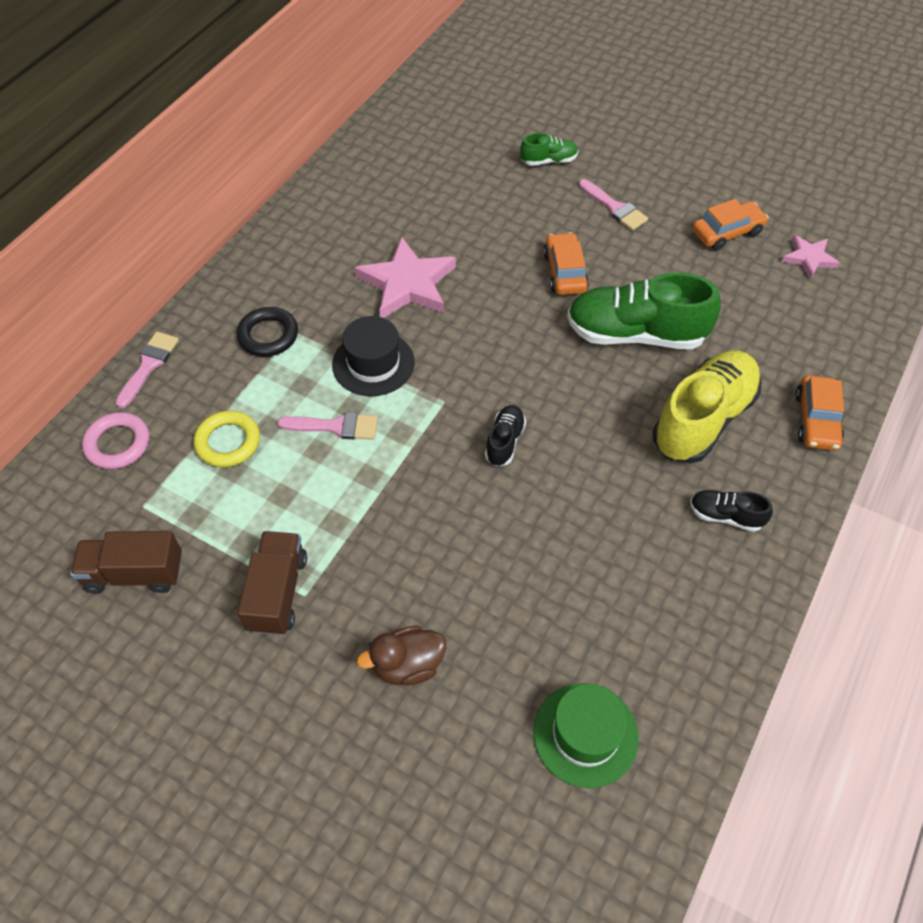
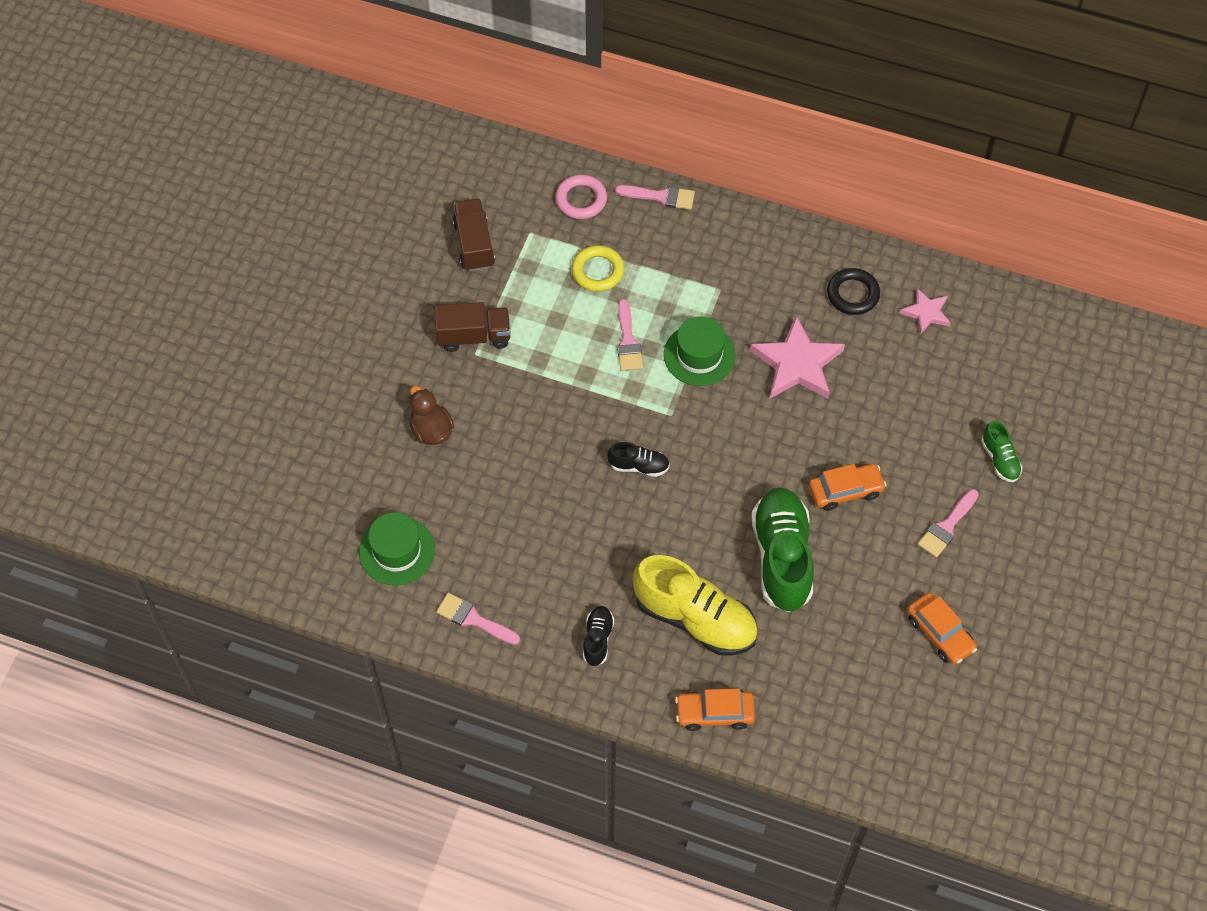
camera: 80 degrees right, 5 degrees up
black ring [237,307,298,356] -> black ring moved to [827,268,880,315]
black hat [332,316,415,396] -> green hat [664,316,736,386]
pink star [782,235,840,279] -> pink star moved to [900,288,951,335]
none -> pink brush [436,593,520,645]

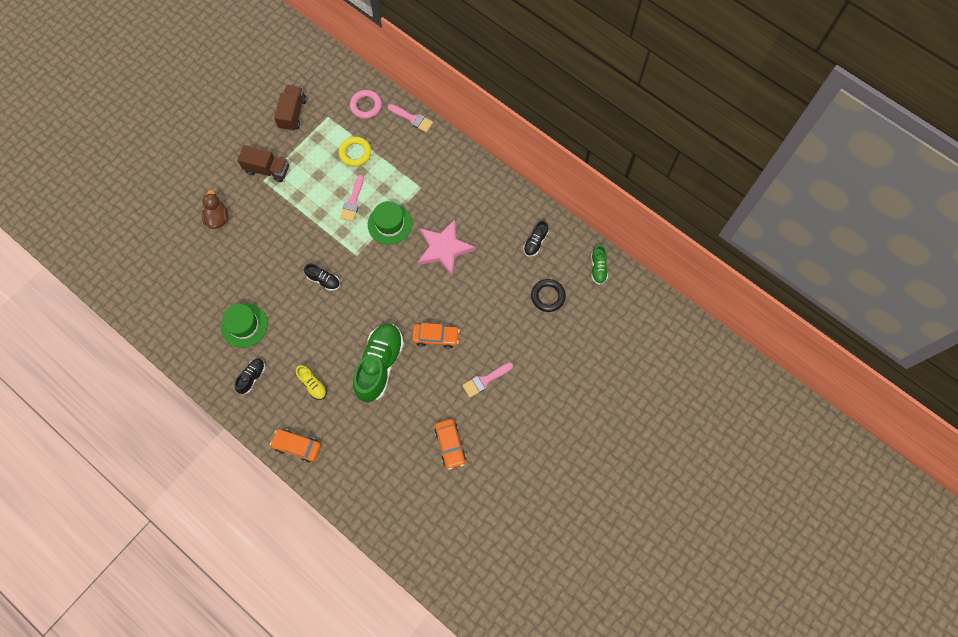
camera: 20 degrees right, 10 degrees up
green hat [359,512,435,585] -> green hat moved to [221,303,268,348]
pink brush [436,593,520,645] -> none
yellow shoe [632,555,758,656] -> yellow shoe [296,365,327,400], size x0.47
black ring [827,268,880,315] -> black ring moved to [531,279,566,312]
pink star [900,288,951,335] -> black shoe [523,220,548,257]
green shoe [981,421,1022,482] -> green shoe moved to [591,245,608,285]

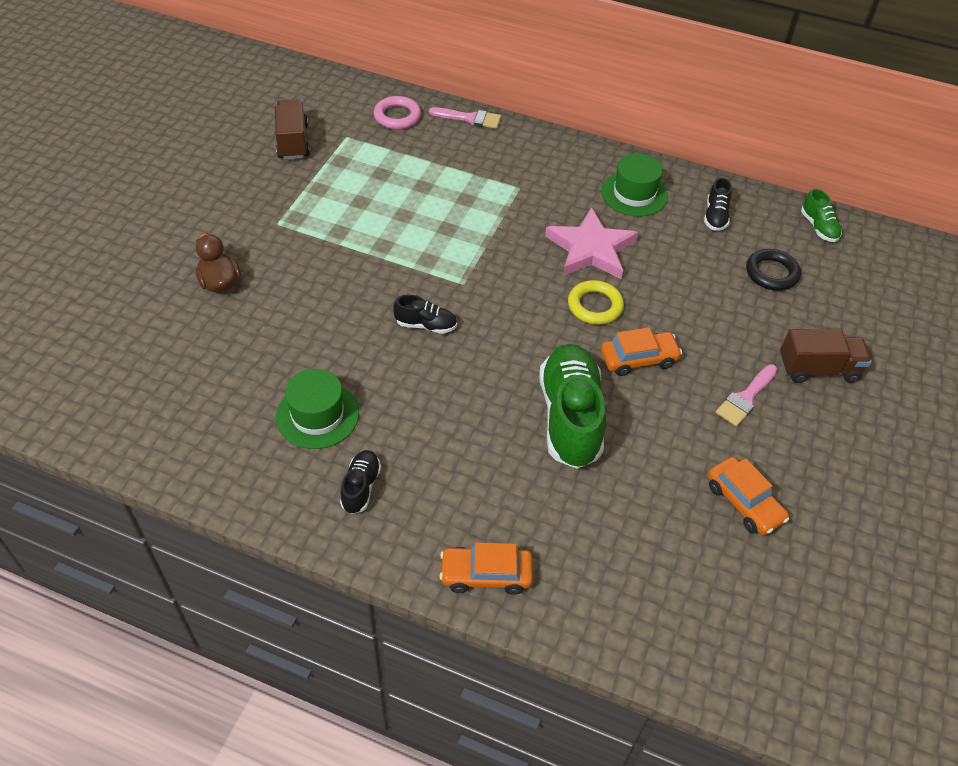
camera: 20 degrees left, 20 degrees down
brown truck [237,145,289,182] -> brown truck moved to [780,329,872,383]
yellow shoe [296,365,327,400] -> none
yellow ring [339,137,371,167] -> yellow ring moved to [568,280,624,325]
pink brush [340,175,364,222] -> none
green hat [368,201,412,245] -> green hat moved to [601,153,668,217]

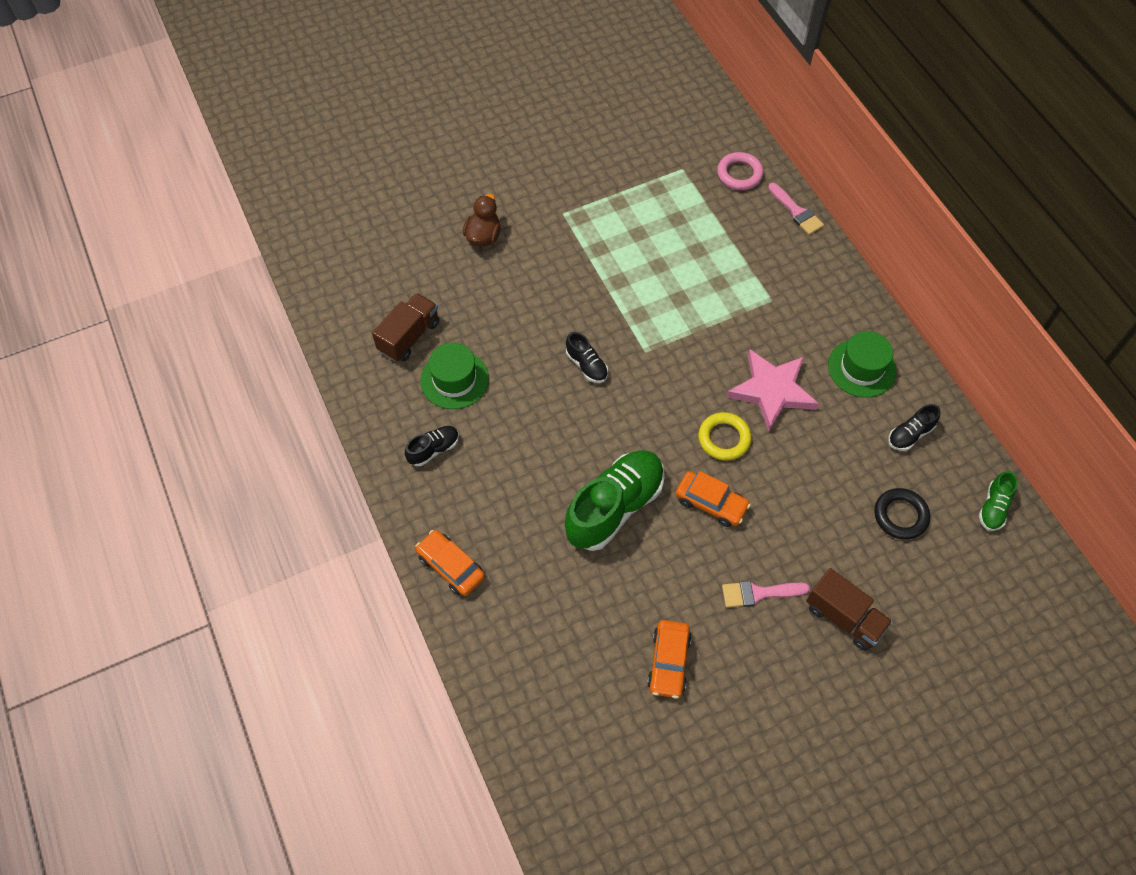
camera: 45 degrees right, 10 degrees up
brown truck [275,99,310,160] -> brown truck moved to [372,293,439,362]

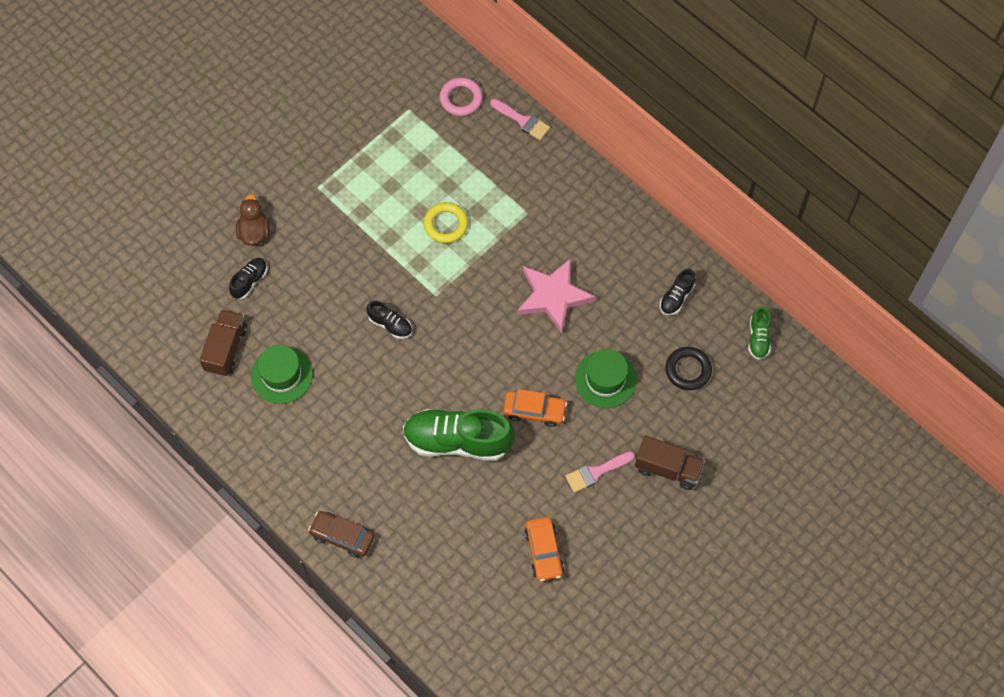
camera: 20 degrees left, 5 degrees up
black shoe [405,426,459,466] -> black shoe moved to [229,258,268,299]
orange car [415,530,485,596] -> brown car [308,511,374,558]
green shoe [565,450,664,551] -> green shoe turned 105 degrees counterclockwise [403,409,515,461]
yellow ring [698,412,752,461] -> yellow ring moved to [424,202,468,243]
green hat [828,331,897,398] -> green hat moved to [575,349,637,408]

